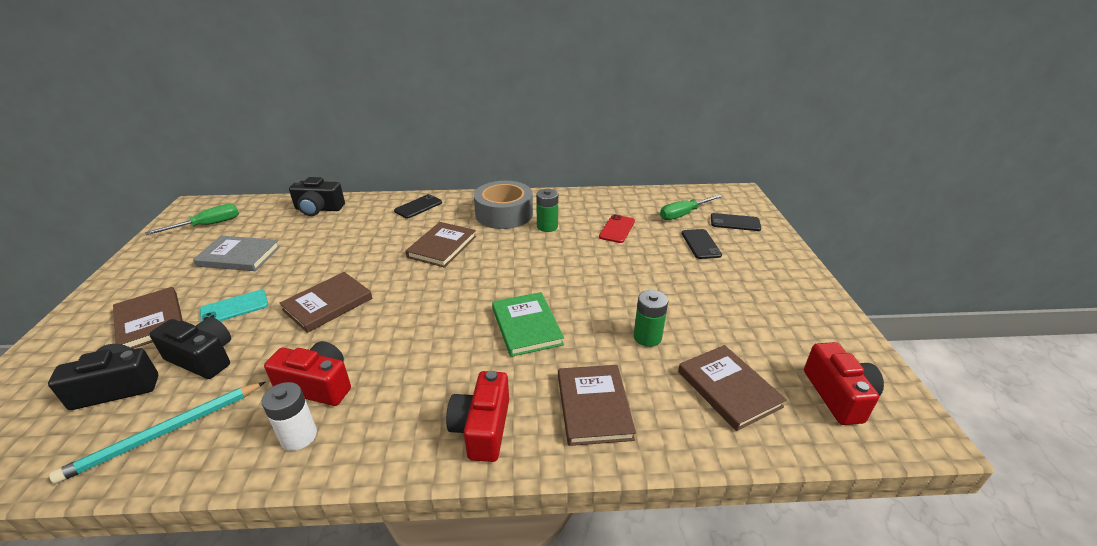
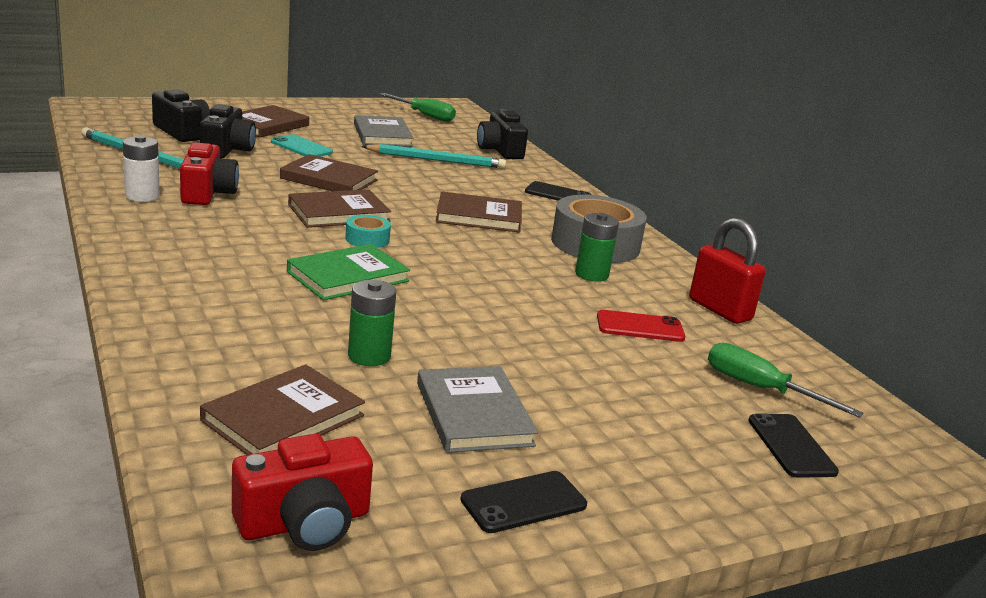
camera: 65 degrees right, 10 degrees down
red camera [446,371,509,462] -> none
brown book [558,365,636,446] -> brown book moved to [288,189,391,228]
black phone [682,229,722,259] -> black phone moved to [460,471,587,533]
none -> turquoise tape [345,215,391,248]
none -> turquoise pencil [361,144,506,169]
none -> grey book [417,366,538,453]
none -> red padlock [689,218,766,324]

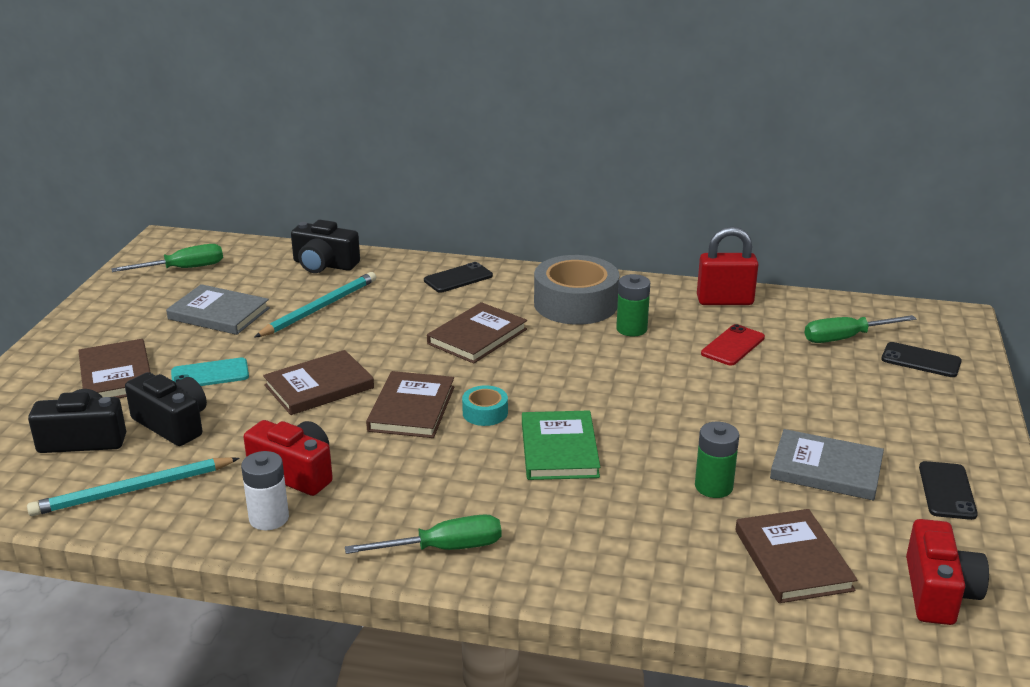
camera: 50 degrees left, 5 degrees up
none -> green screwdriver [345,514,501,554]

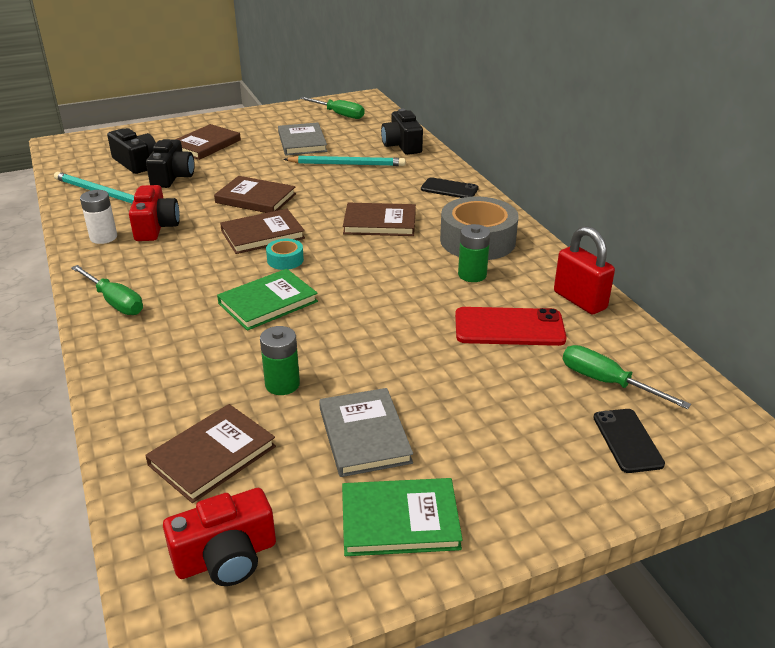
camera: 55 degrees right, 5 degrees up
turquoise phone [171,358,249,386] -> none
red phone [701,324,765,366] -> red phone [455,307,567,346], size x1.51
black phone [919,461,978,520] -> green book [342,478,463,556]

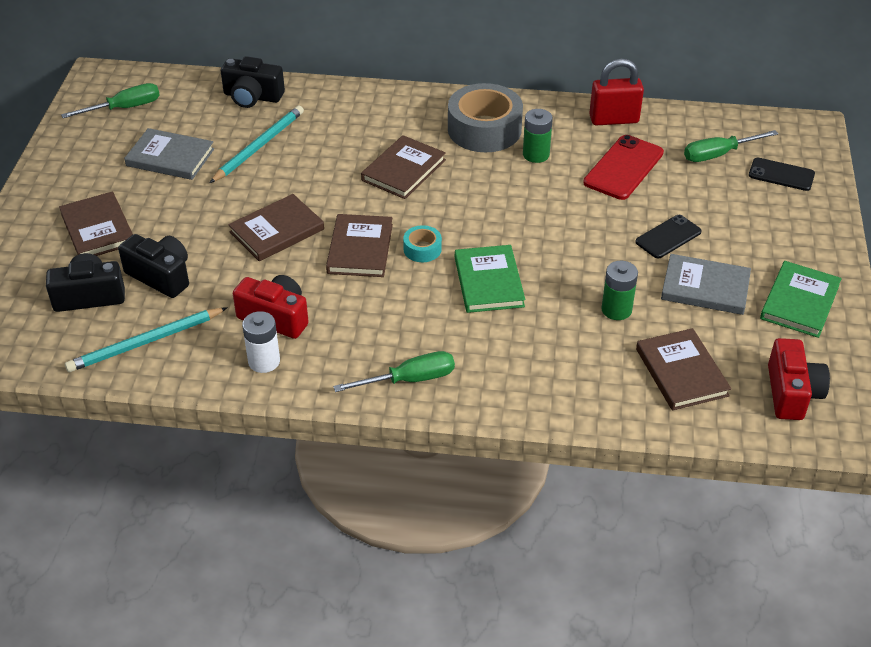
camera: 60 degrees left, 10 degrees up
black phone [421,177,479,198] -> black phone moved to [635,215,702,258]

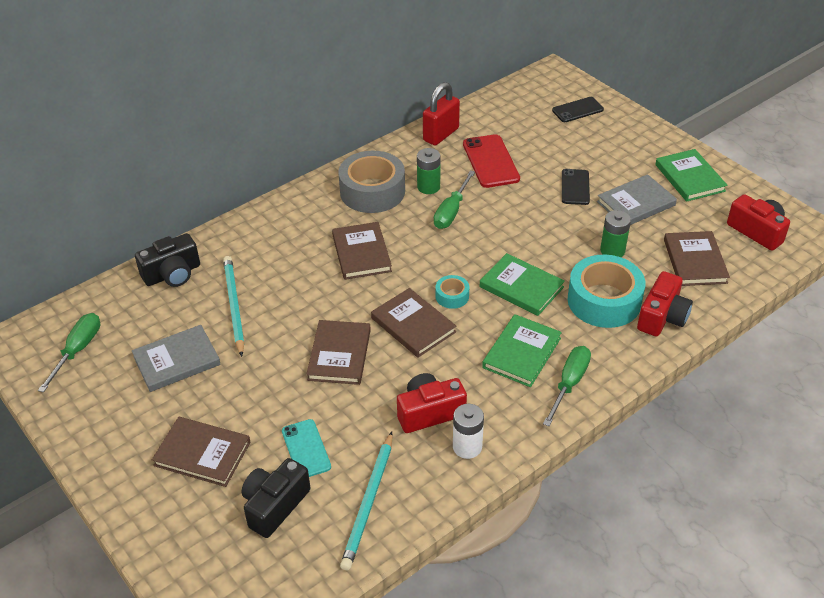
camera: 45 degrees left, 0 degrees up
black camera [118,234,189,298] -> turquoise phone [282,419,331,477]
brown book [636,328,731,410] -> brown book turned 60 degrees clockwise [664,231,730,286]
green screwdriver [684,130,778,162] -> green screwdriver moved to [434,170,475,229]
none -> green book [482,314,562,387]
none -> turquoise tape [568,255,645,328]
none -> red camera [637,271,693,336]

